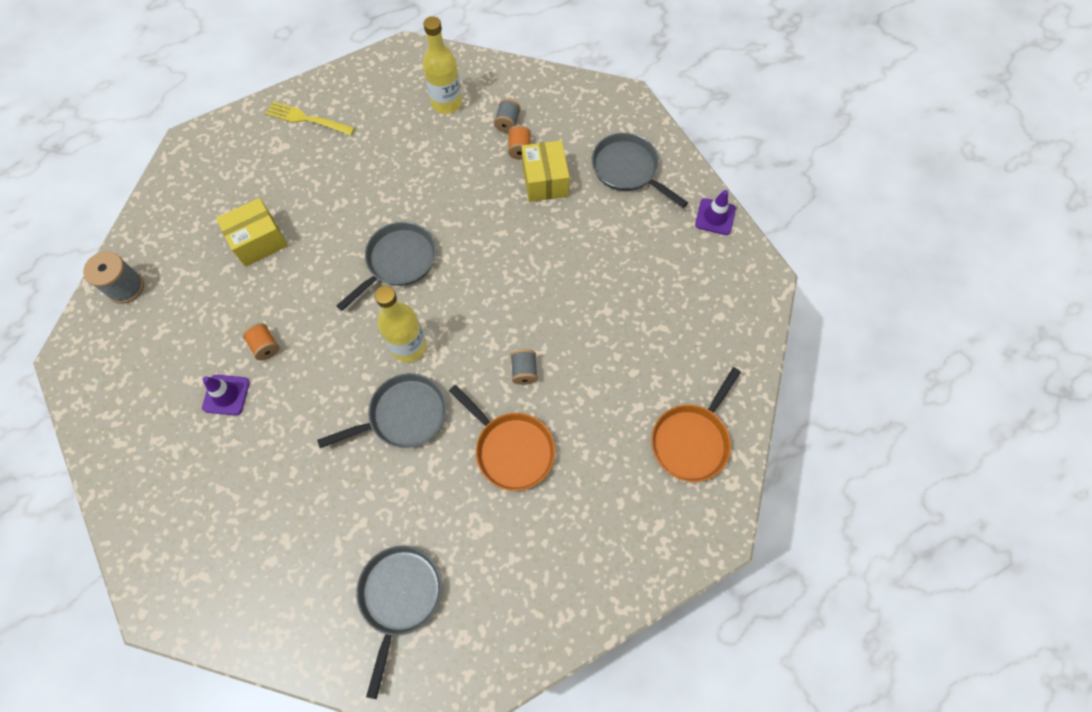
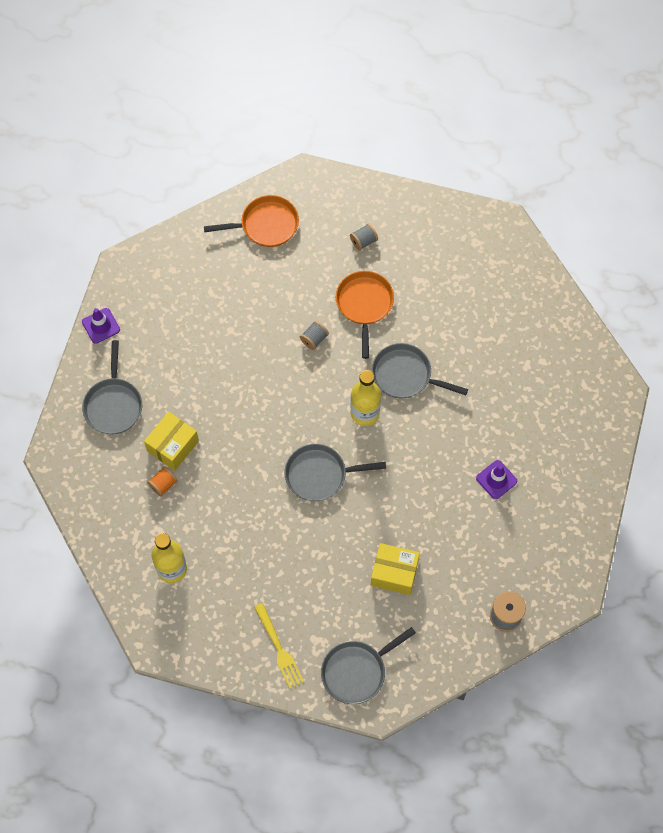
camera: 135 degrees left, 0 degrees up
orange spool [242,323,279,360] -> none
grey pan [356,546,442,699] -> grey pan moved to [321,627,416,704]
grey spool [494,99,521,133] -> grey spool moved to [350,224,378,251]

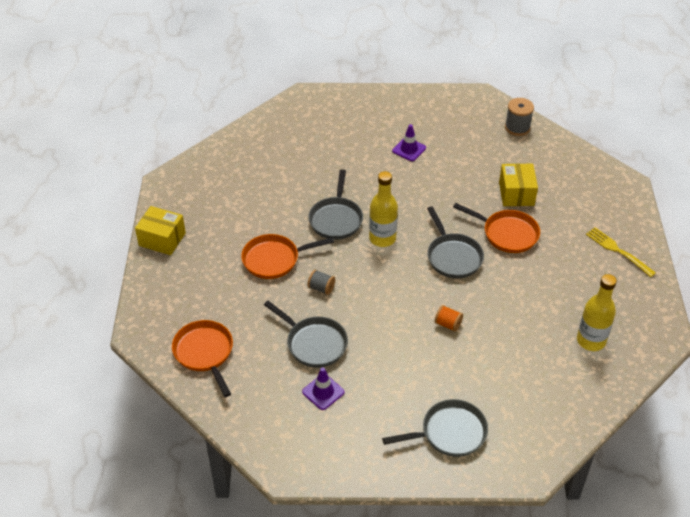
camera: 105 degrees left, 20 degrees down
purple traffic cone [82,308,120,344] -> purple traffic cone moved to [302,368,345,410]
yellow box [144,411,199,471] -> yellow box moved to [135,206,186,255]
orange spool [147,466,178,497] -> orange spool moved to [435,305,463,332]
yellow fork [254,603,304,689] -> yellow fork turned 90 degrees counterclockwise [586,227,656,277]
grey pan [321,627,416,704] -> grey pan moved to [264,301,348,368]
grey spool [350,224,378,251] -> none
none -> orange pan [453,203,540,253]

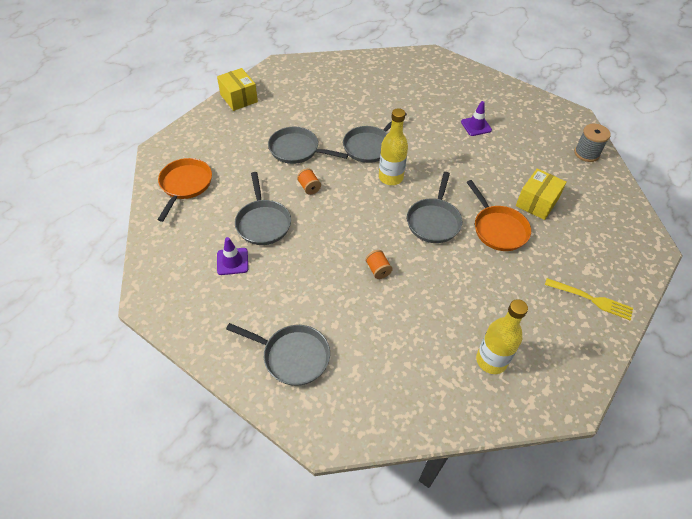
camera: 35 degrees right, 5 degrees up
orange pan [241,234,334,279] -> grey pan [268,127,348,164]
grey spool [307,270,335,295] -> orange spool [297,168,321,195]
yellow fork [586,227,656,277] -> yellow fork turned 120 degrees clockwise [545,278,633,320]

